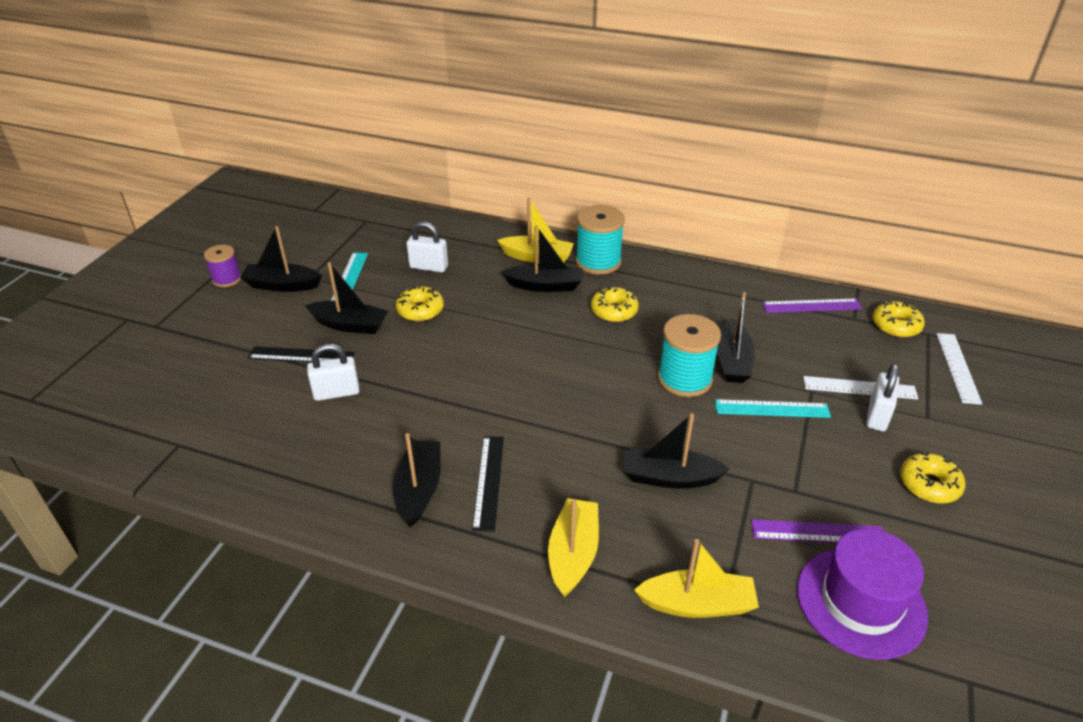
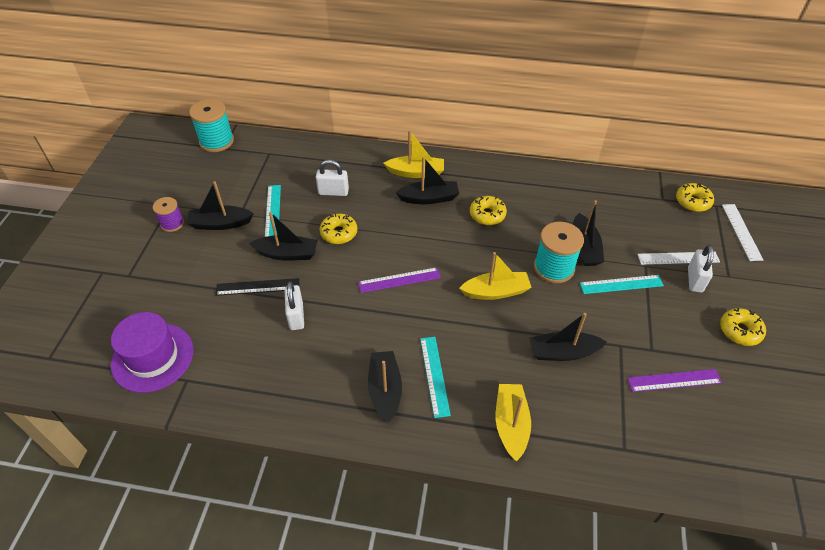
camera: 10 degrees left, 10 degrees up
white padlock [307,344,360,401] -> white padlock turned 75 degrees counterclockwise [284,281,304,330]
black ruler [472,436,504,532] -> turquoise ruler [420,337,451,418]
turquoise spool [576,205,625,275] -> turquoise spool moved to [189,99,234,152]
yellow boat [634,539,759,618] -> yellow boat moved to [459,252,532,300]
purple ruler [762,298,862,313] -> purple ruler moved to [358,267,441,293]
purple hat [797,529,928,660] -> purple hat moved to [111,312,194,393]

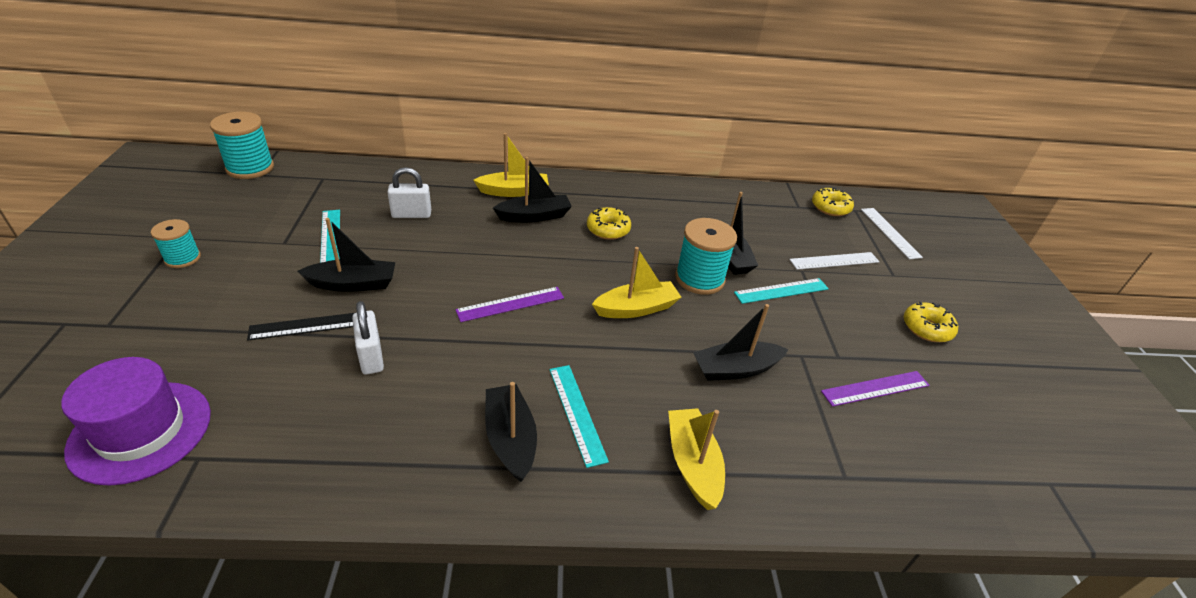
camera: 15 degrees left, 10 degrees down
purple spool [153,197,184,232] -> turquoise spool [151,219,201,268]
black boat [186,181,254,230] -> none
yellow donut [320,214,357,244] -> none
white padlock [688,245,714,293] -> none

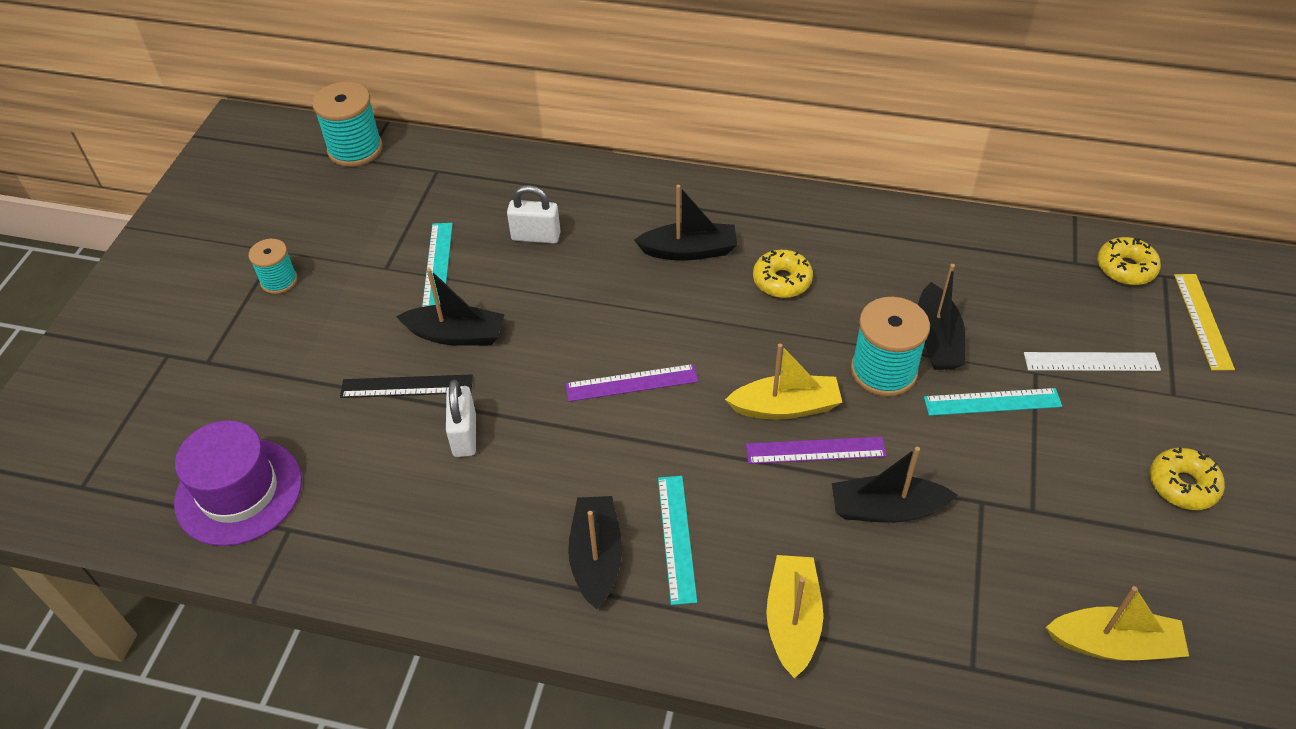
camera: 20 degrees right, 10 degrees up
yellow boat [473,133,549,197] -> yellow boat moved to [1046,586,1189,661]
purple ruler [821,371,930,407] -> purple ruler moved to [746,437,886,464]
white ruler [861,208,923,259] -> yellow ruler [1174,274,1235,370]

